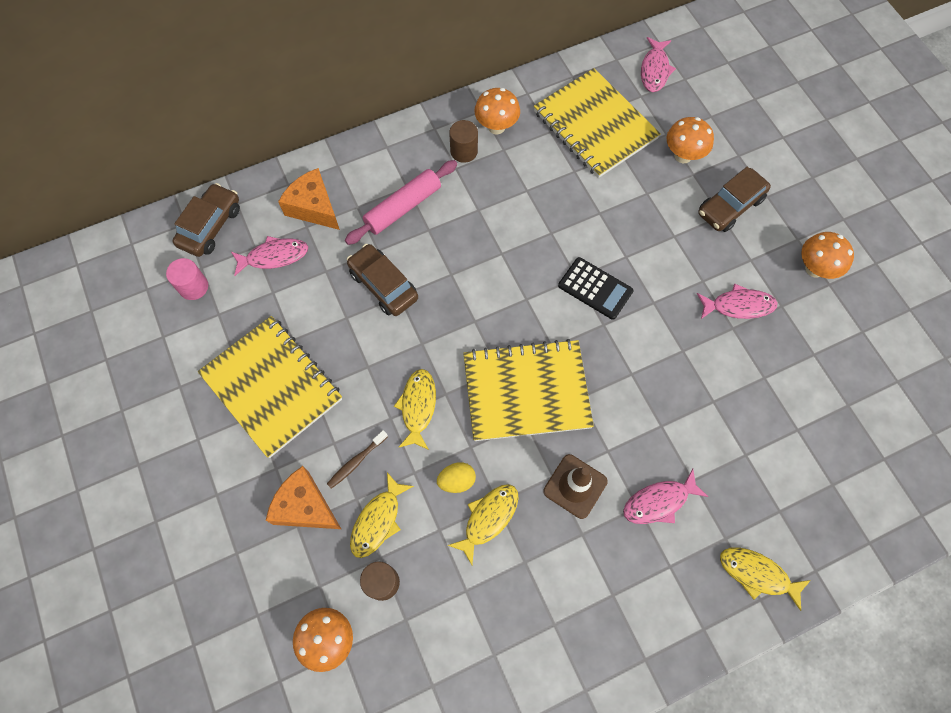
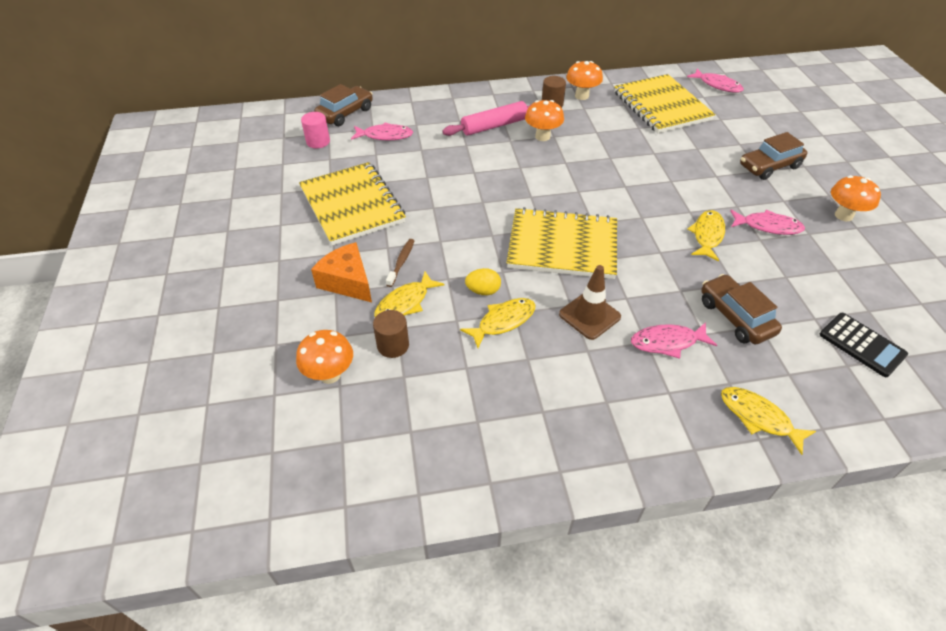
camera: 15 degrees right, 20 degrees down
orange cheese [278,168,340,230] -> none
brown toothbrush [327,430,388,489] -> brown toothbrush turned 135 degrees clockwise [386,239,414,287]
brown car [347,244,418,316] -> brown car moved to [701,274,782,344]
yellow fish [394,369,436,450] -> yellow fish moved to [687,210,725,261]
black calculator [558,257,634,320] -> black calculator moved to [820,313,908,377]
pink fish [641,37,676,92] -> pink fish turned 75 degrees counterclockwise [687,69,744,93]
orange mushroom [667,117,714,163] -> orange mushroom moved to [525,100,564,141]

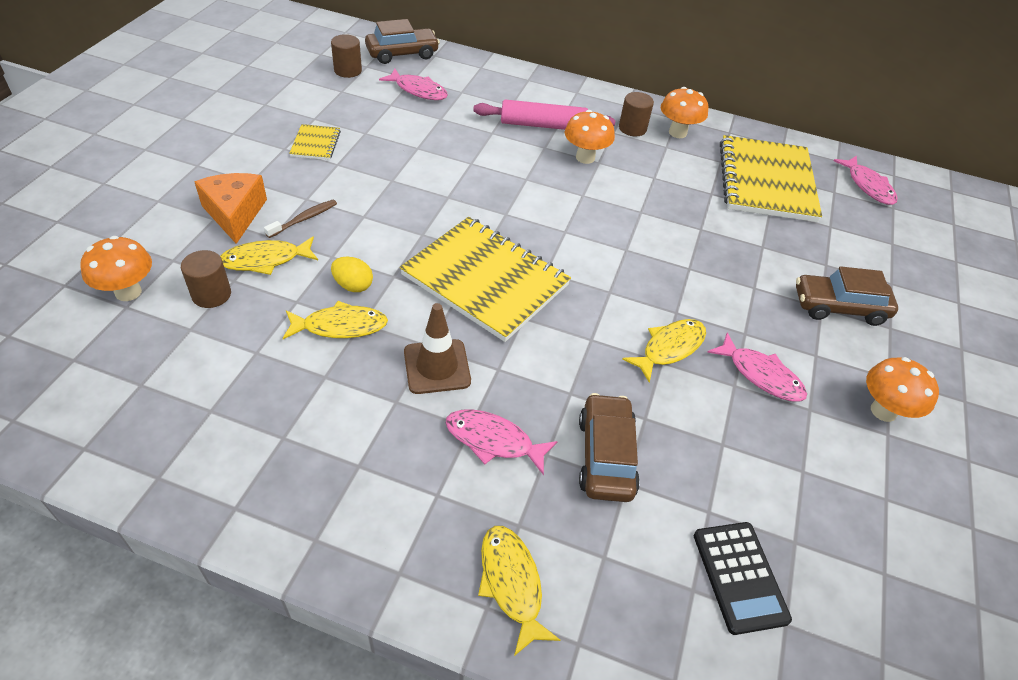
camera: 25 degrees right, 0 degrees up
yellow notebook [299,162,406,246] -> yellow notebook [289,124,341,160], size x0.44
pink cylinder [301,112,330,148] -> brown cylinder [331,34,362,78]

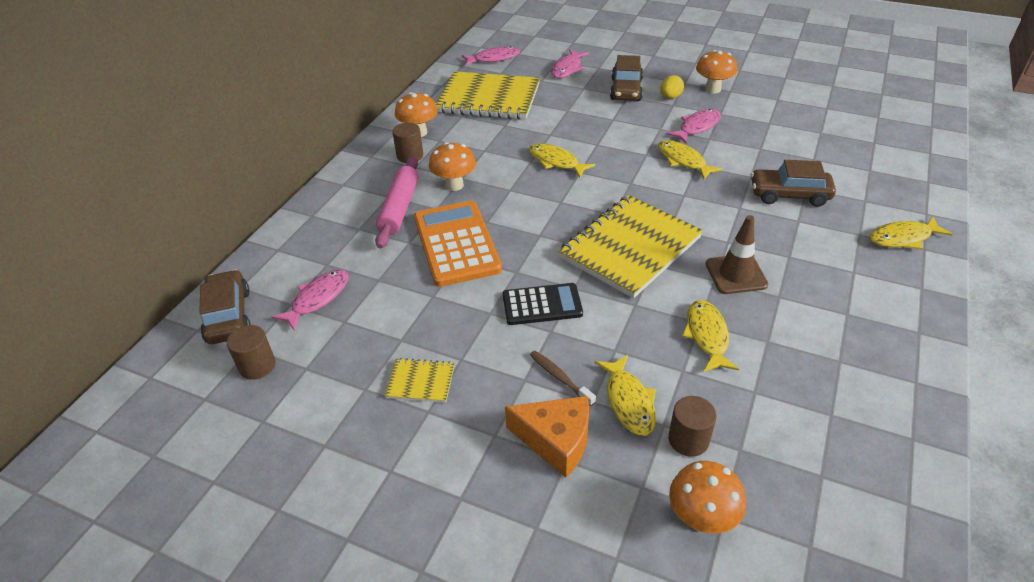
camera: 80 degrees left, 5 degrees down
orange cheese [194,173,267,244] -> orange cheese turned 150 degrees counterclockwise [505,396,589,478]
yellow egg [331,257,373,292] -> yellow egg moved to [660,75,684,99]
pink fish [446,409,558,475] -> pink fish moved to [551,49,589,78]
black calculator [694,522,792,635] -> black calculator moved to [503,283,583,325]
none -> orange calculator [414,201,502,287]
none -> yellow fish [529,143,595,178]

